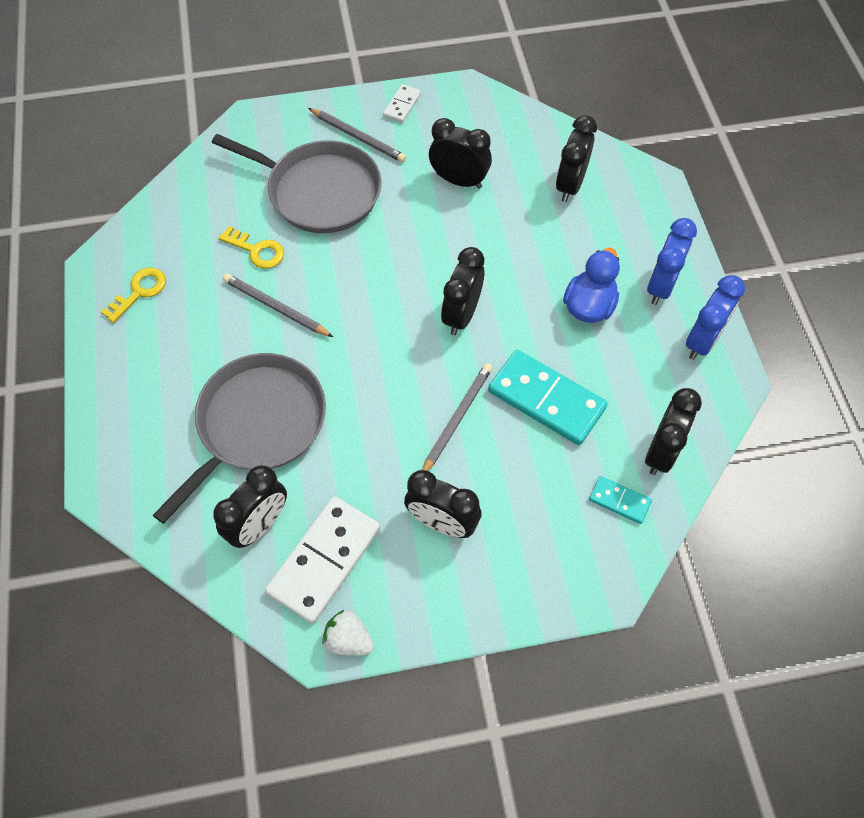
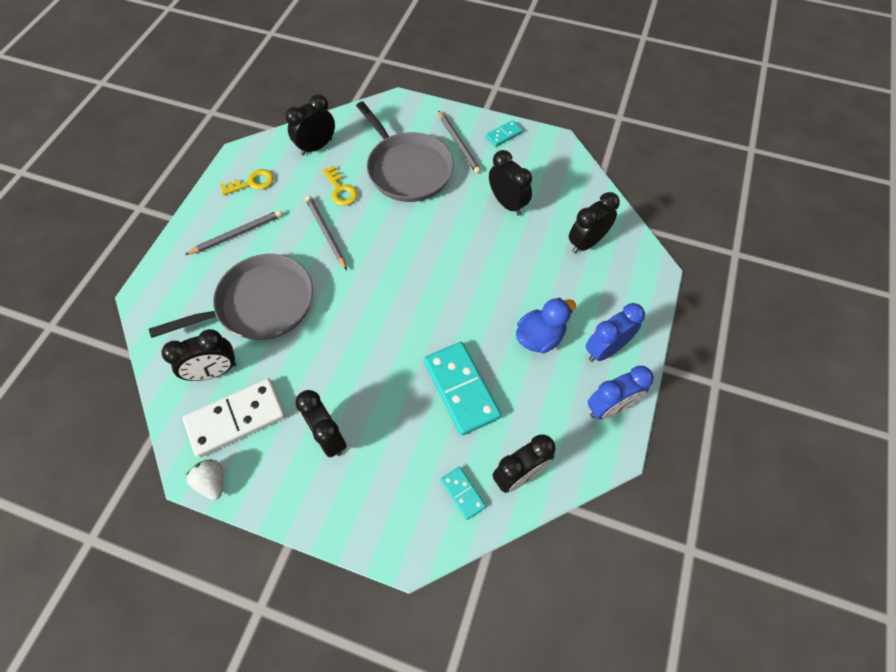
camera: 30 degrees right, 0 degrees up
white domino [383,84,421,123] -> turquoise domino [486,120,523,147]
grey pencil [422,363,493,471] -> grey pencil moved to [185,210,282,255]
black clock [441,247,484,335] -> black clock moved to [285,94,335,156]

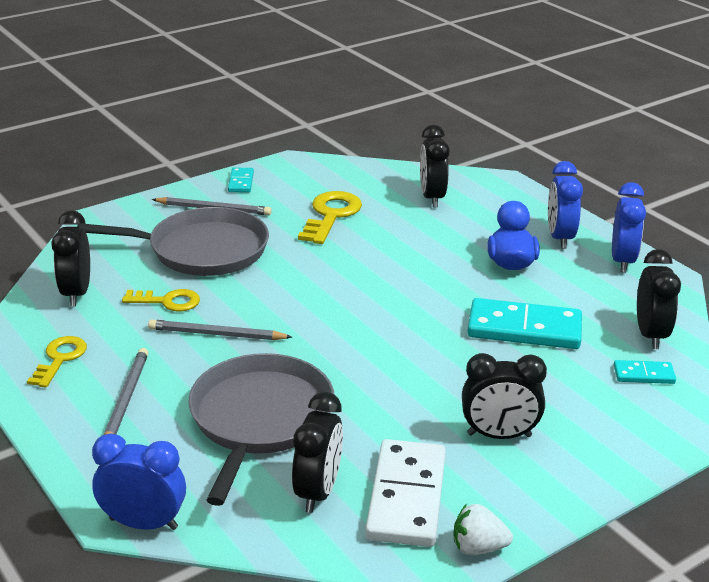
camera: 55 degrees left, 30 degrees down
black clock [489,150,532,216] -> yellow key [298,191,362,244]
none -> blue clock [92,433,186,530]

